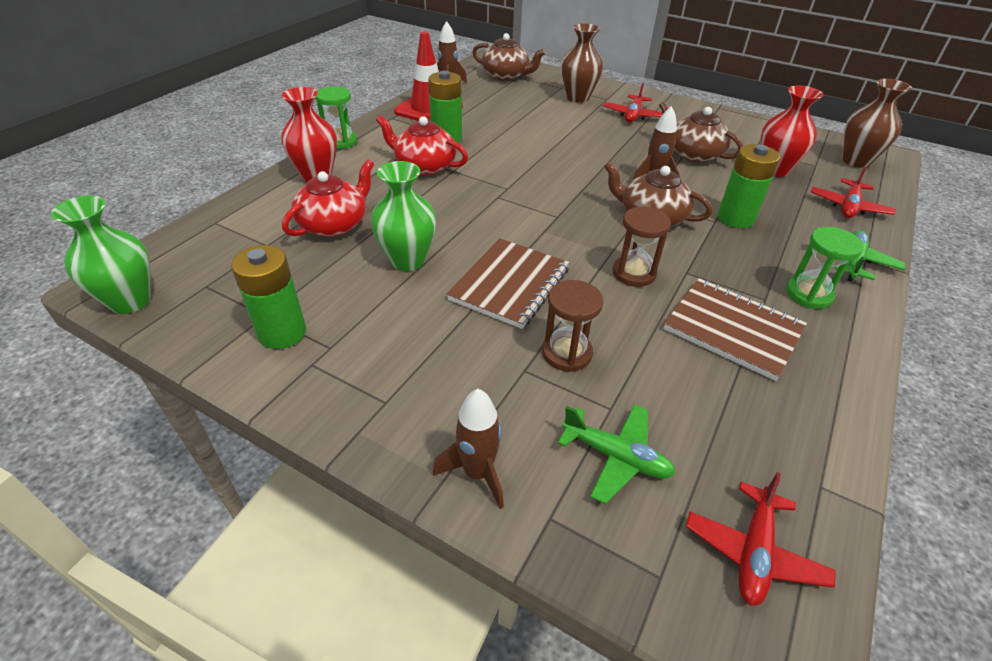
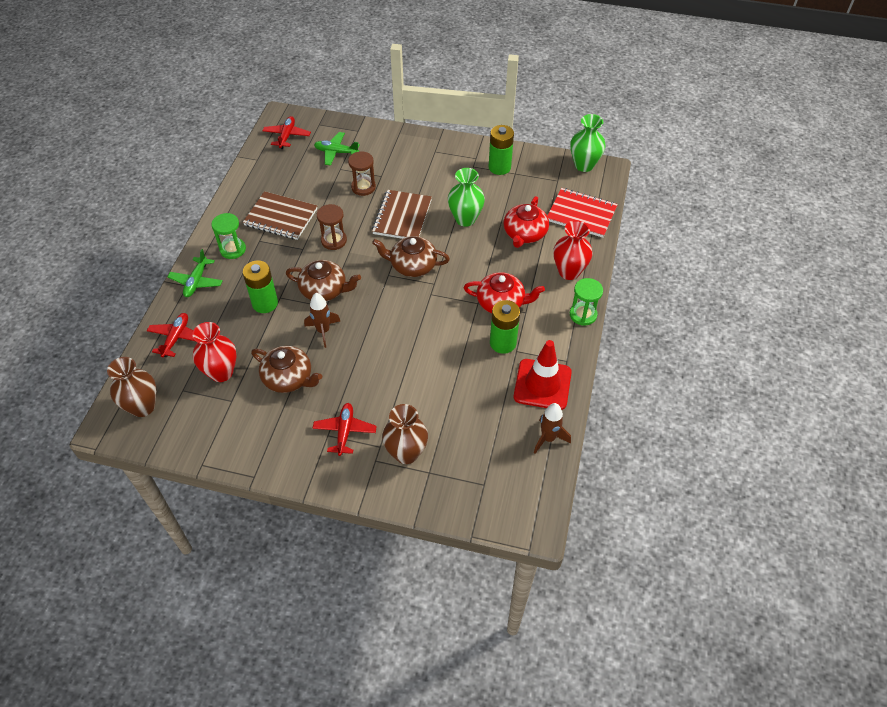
camera: 165 degrees right, 10 degrees up
brown rocket [433,389,504,509] -> none
brown teapot [472,33,546,81] -> brown teapot moved to [372,236,450,277]
none -> red notebook [547,188,618,238]

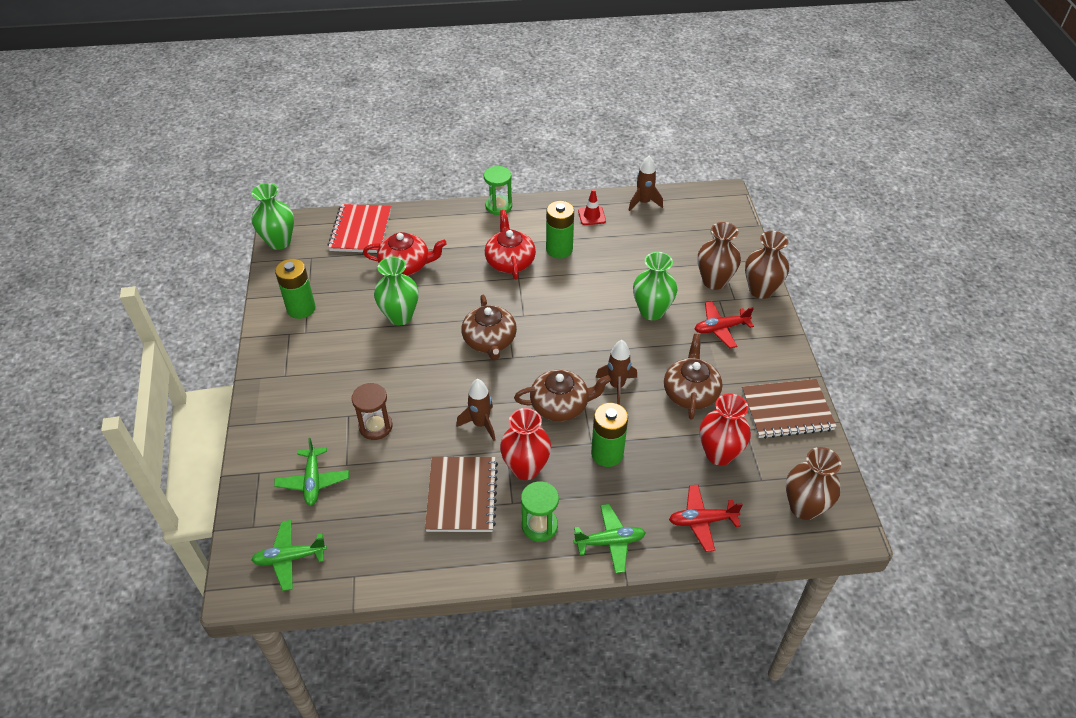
camera: 110 degrees left, 5 degrees down
red plane [262,116,311,149] -> green plane [251,520,327,591]
brown teapot [286,260,361,301] -> brown teapot turned 90 degrees clockwise [514,369,611,421]
brown hourglass [317,204,347,250] -> brown rocket [456,379,495,441]
brown notebook [372,190,432,239] -> brown notebook moved to [742,379,837,439]
red traffic cone [514,340,572,410] -> red traffic cone [578,189,606,225], size x0.50
red vase [553,220,593,280] -> red vase moved to [500,408,551,480]
none -> green vase [633,252,677,320]
none -> brown vase [745,231,789,299]

